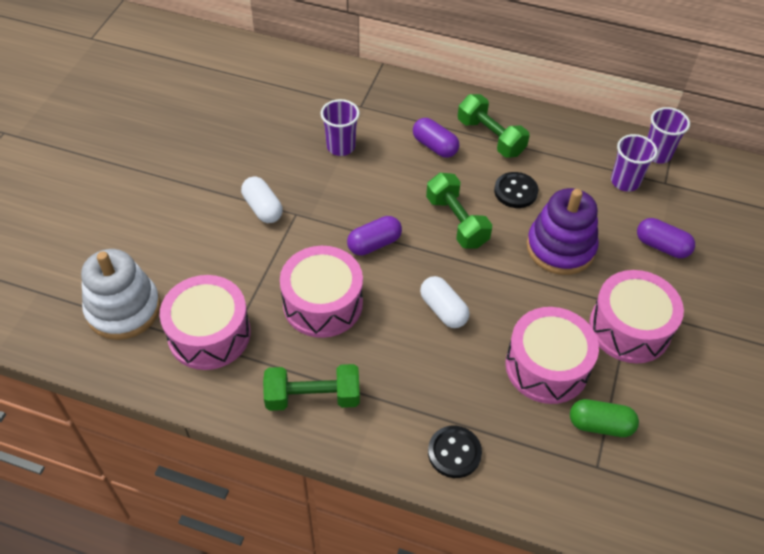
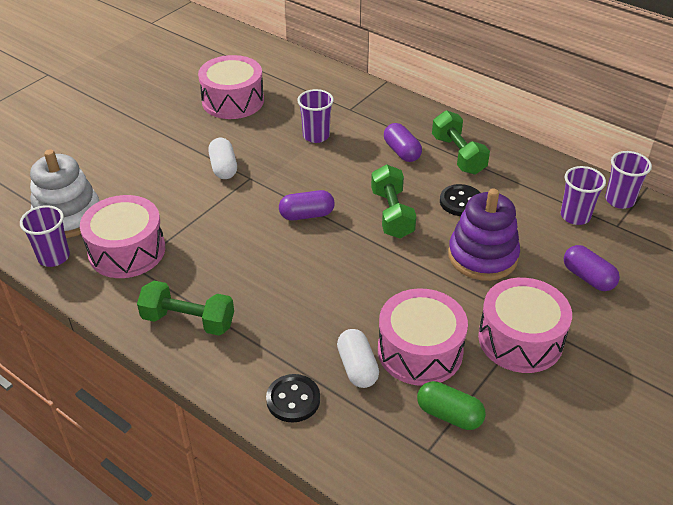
camera: 20 degrees right, 10 degrees down
pink drum [280,246,363,338] -> pink drum moved to [198,55,264,119]
white capsule [420,276,470,328] -> white capsule moved to [337,329,379,388]
none -> purple cup [20,205,70,267]

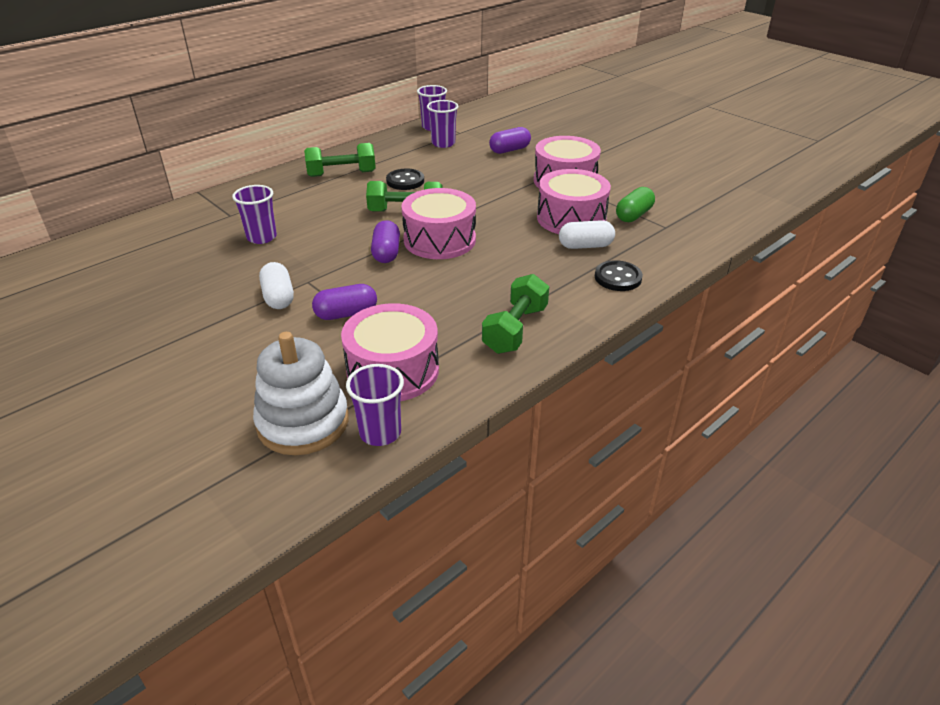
camera: 80 degrees left, 5 degrees down
pink drum [198,55,264,119] -> pink drum moved to [402,188,476,259]
white capsule [208,138,237,179] -> white capsule turned 75 degrees clockwise [259,262,294,309]
purple capsule [384,123,422,162] -> purple capsule moved to [312,284,377,320]
purple stacking toy [448,189,520,281] -> none

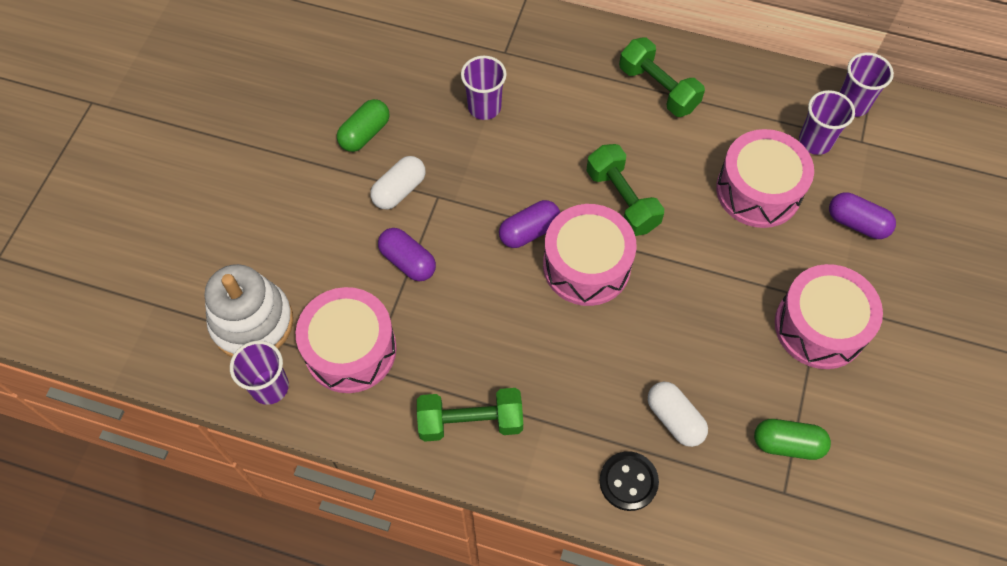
camera: 60 degrees right, 25 degrees up
black button [386,169,424,190] -> none
pink drum [537,169,611,234] -> pink drum moved to [716,129,814,228]
none -> green capsule [337,99,389,152]

